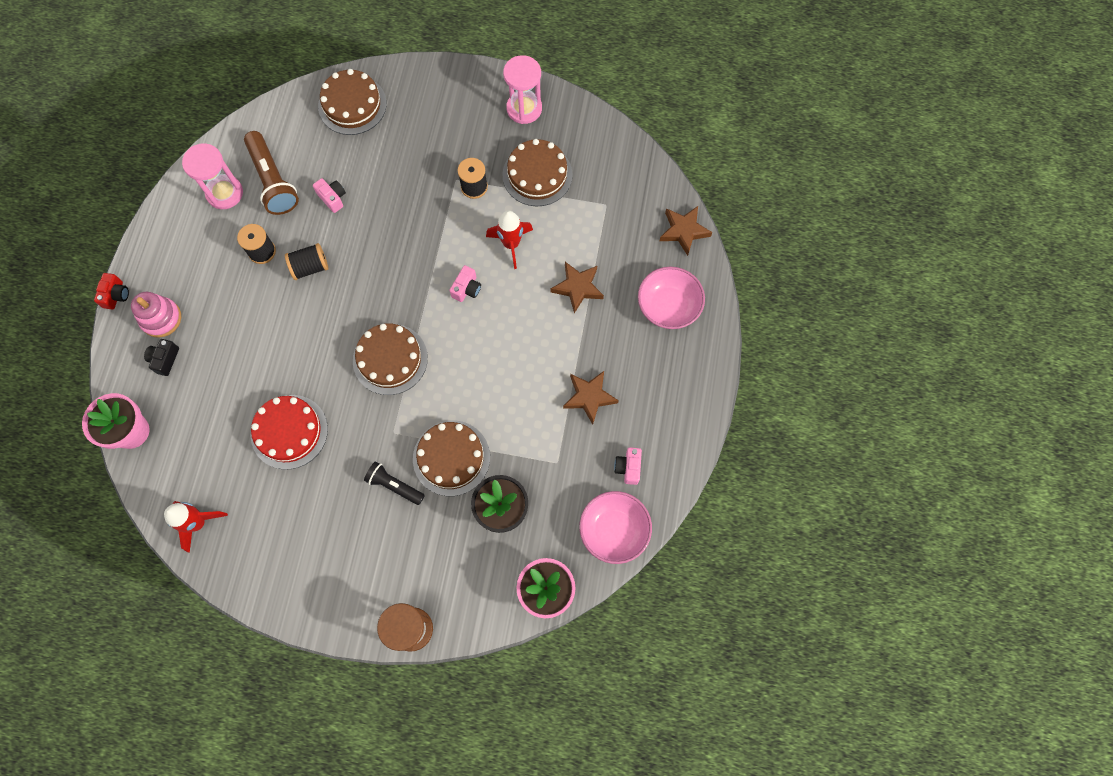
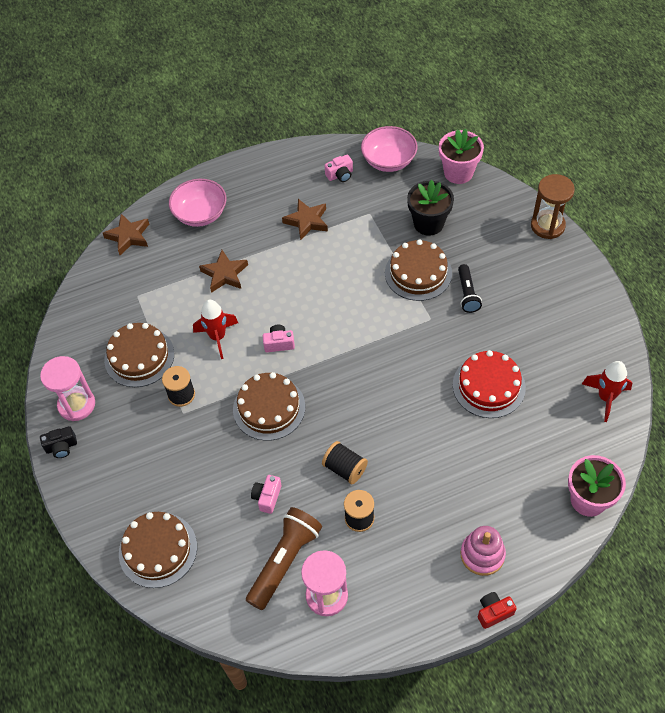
camera: 120 degrees left, 15 degrees down
black camera [144,339,179,376] -> black camera moved to [40,426,77,458]
brown cake [353,324,428,395] -> brown cake moved to [233,372,305,441]

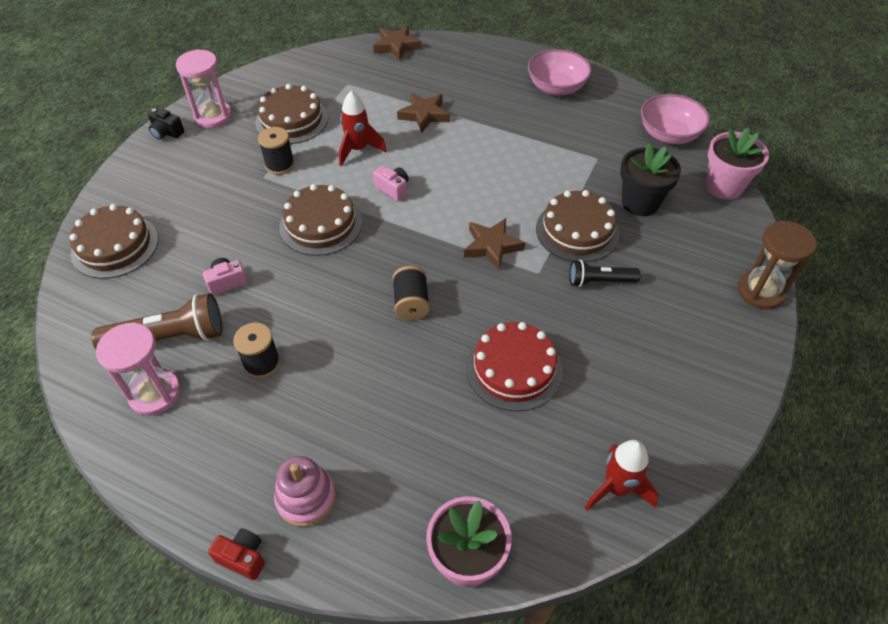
camera: 45 degrees right, 5 degrees down
pink bowl [169,179,226,227] -> pink bowl moved to [528,49,592,95]
brown star [282,199,328,240] -> brown star moved to [464,218,525,270]
black spool [322,441,368,484] -> black spool moved to [392,266,430,321]
pink camera [325,155,353,182] -> none
black flashlight [458,264,482,313] -> black flashlight turned 45 degrees clockwise [569,260,640,287]

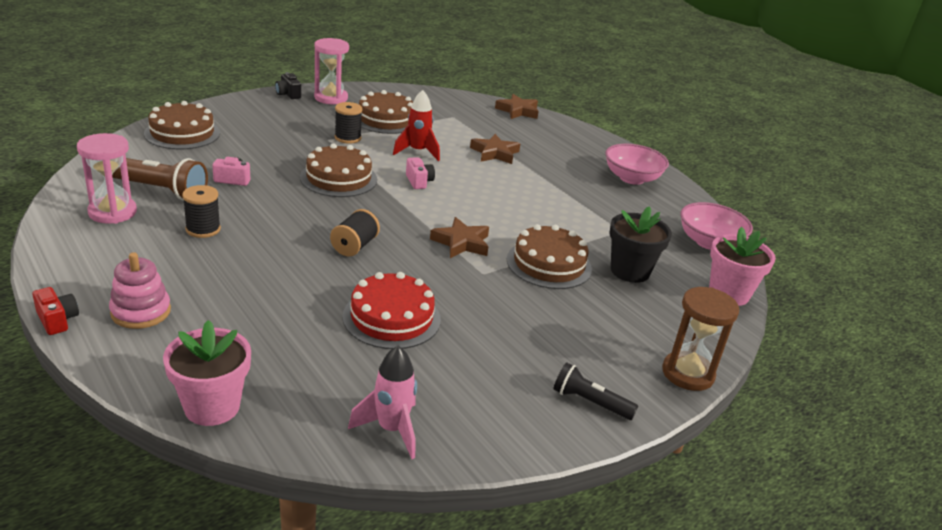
camera: 25 degrees right, 20 degrees down
black flashlight [569,260,640,287] -> black flashlight moved to [553,362,638,420]
red rocket [585,440,659,511] -> pink rocket [348,345,417,459]

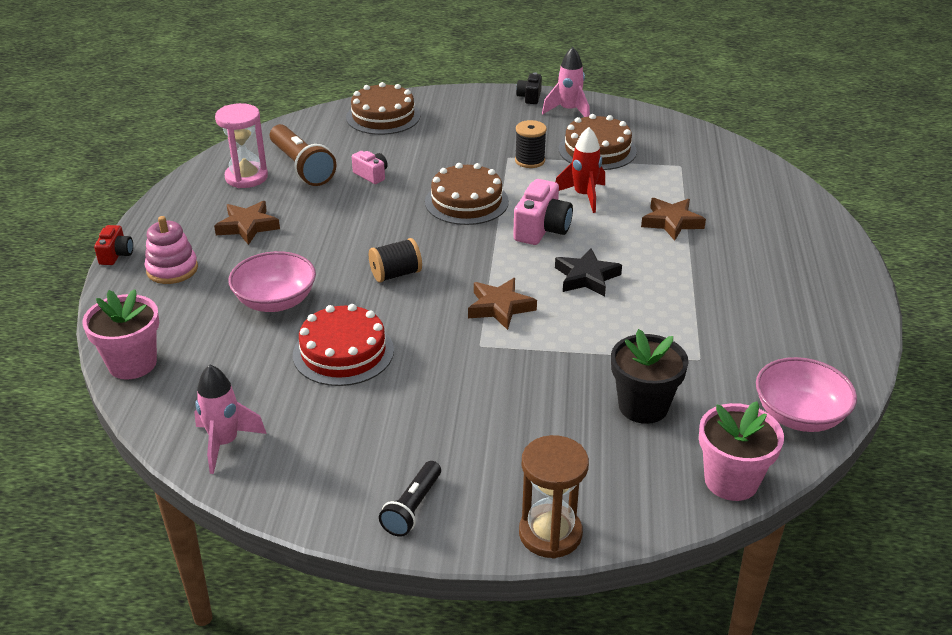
camera: 45 degrees right, 5 degrees up
black spool [182,185,221,238] -> none
pink hourglass [314,38,349,104] -> pink rocket [542,47,590,117]
pink camera [406,157,435,189] -> pink camera [513,179,573,245], size x1.70
brown star [495,94,539,119] -> brown star moved to [214,201,280,245]
brown cake [507,224,592,289] -> none
black flashlight [553,362,638,420] -> black flashlight turned 135 degrees counterclockwise [379,461,441,537]
pink bowl [605,144,669,185] -> pink bowl moved to [229,251,316,312]
none -> black star [555,248,622,297]

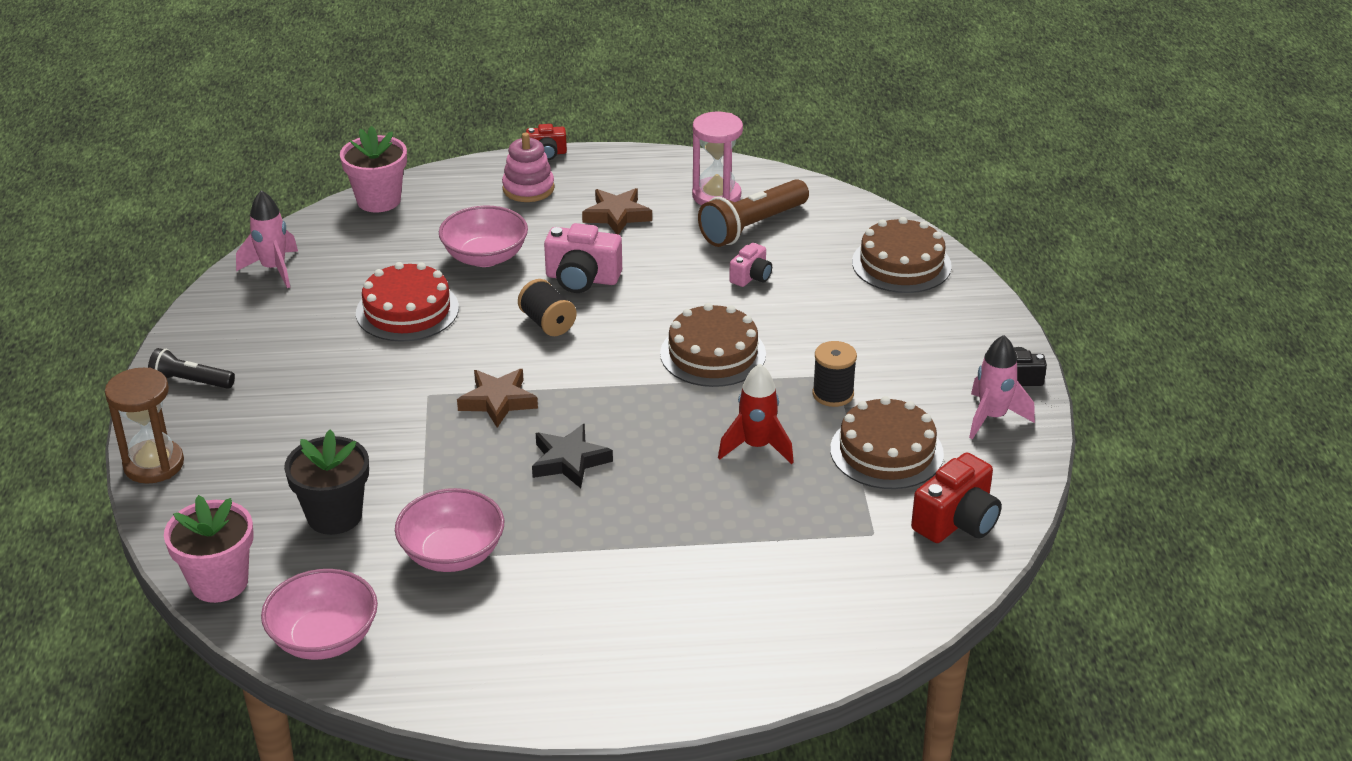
camera: 80 degrees right, 0 degrees up
pink camera [513,179,573,245] -> pink camera moved to [544,223,622,293]
brown star [641,198,706,241] -> none
none -> pink bowl [395,488,504,572]
none -> red camera [911,452,1002,543]

